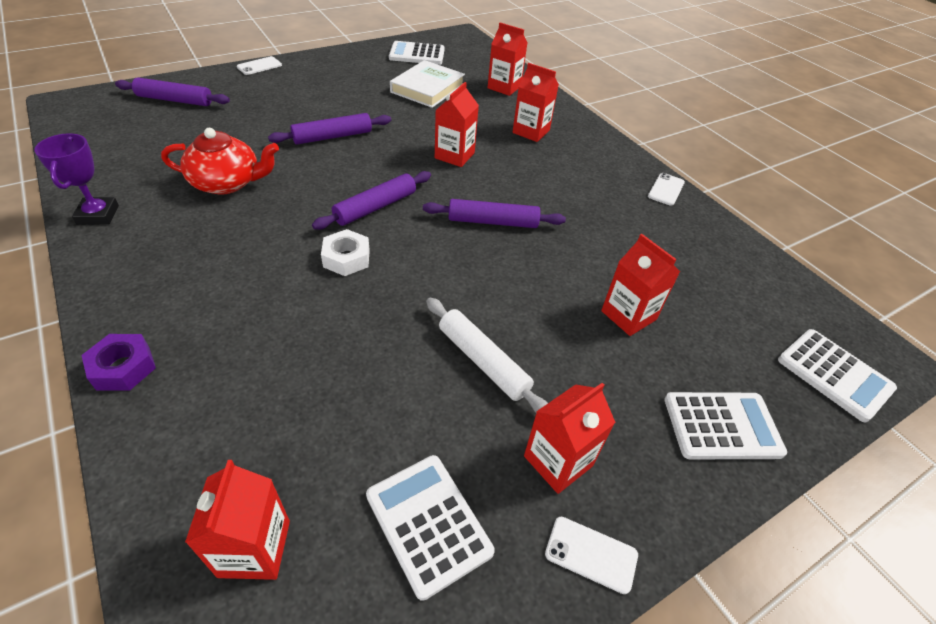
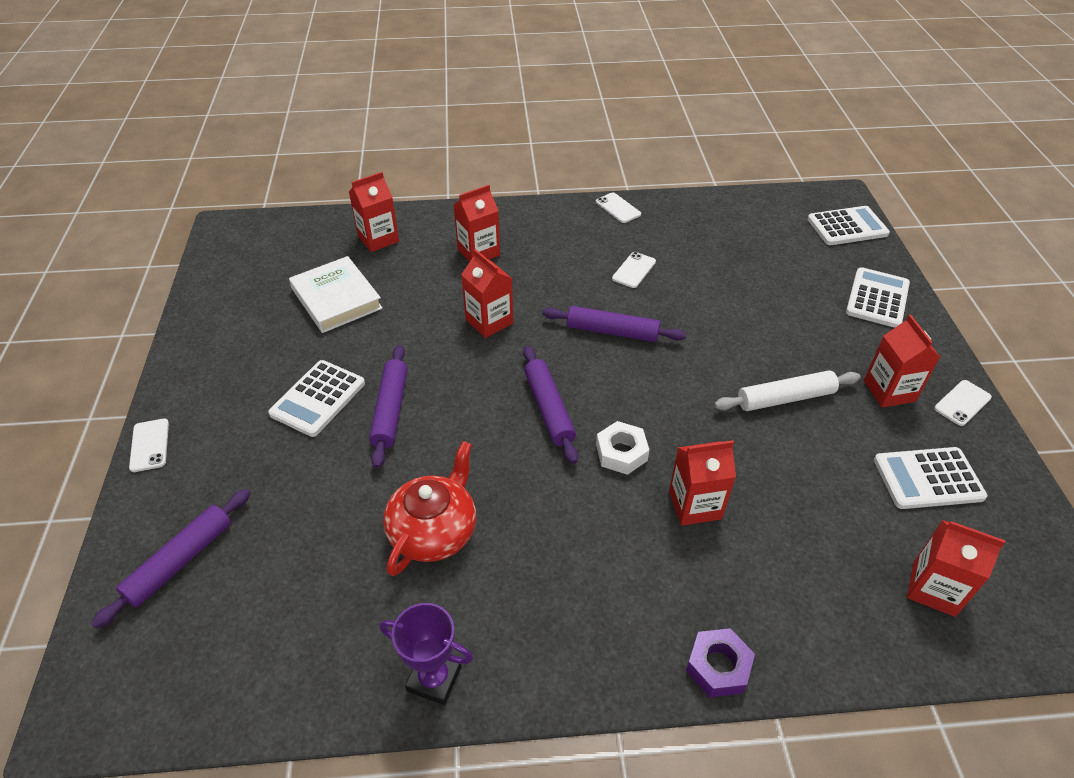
camera: 60 degrees left, 0 degrees up
white calculator [389,41,445,65] -> white calculator moved to [268,360,365,437]
purple rolling pin [423,199,566,228] -> purple rolling pin turned 75 degrees clockwise [542,306,686,342]
red carton [601,234,680,336] -> red carton moved to [669,440,736,526]
none -> white phone [612,252,656,288]

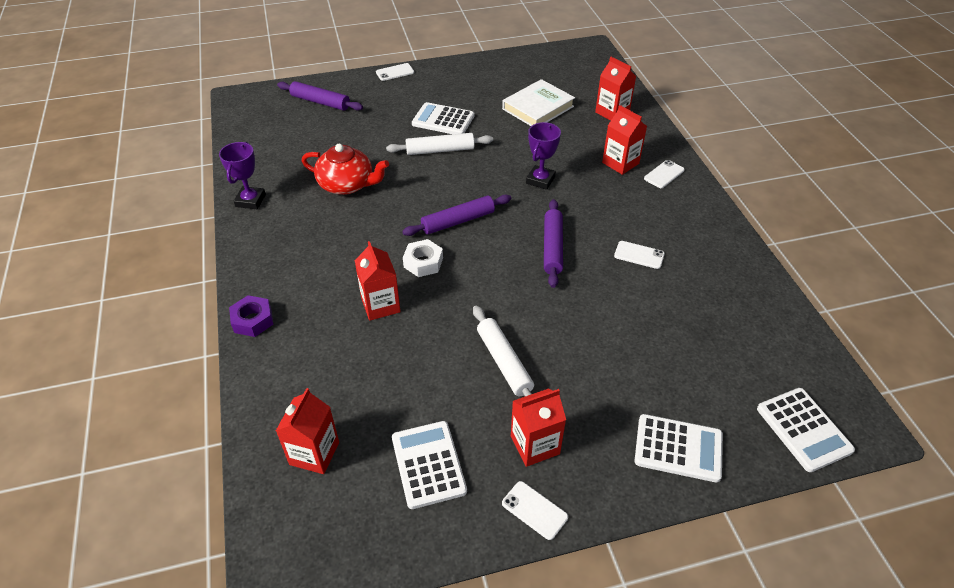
camera: 80 degrees right, 0 degrees up
purple rolling pin [369,345,407,468] -> white rolling pin [386,133,493,155]
red carton [461,249,513,338] -> purple trophy [526,122,561,190]
white phone [596,192,641,223] -> white phone moved to [644,160,685,188]

